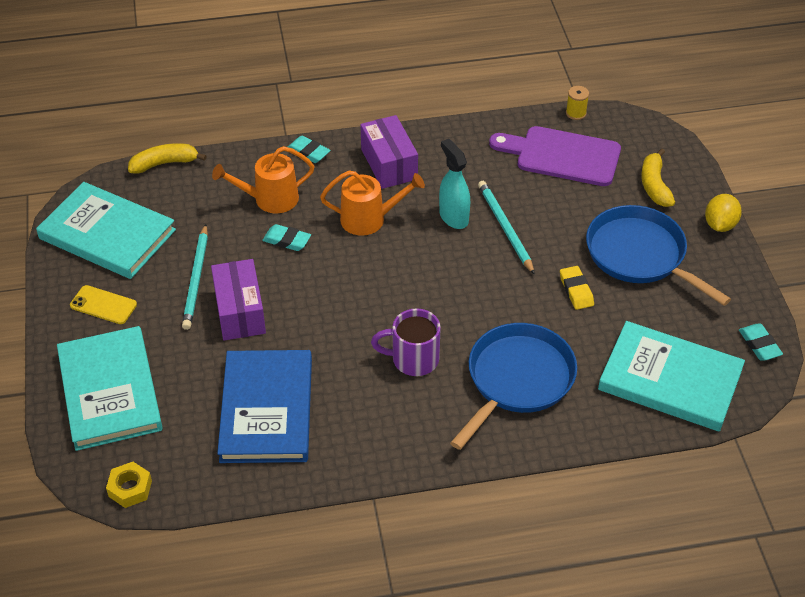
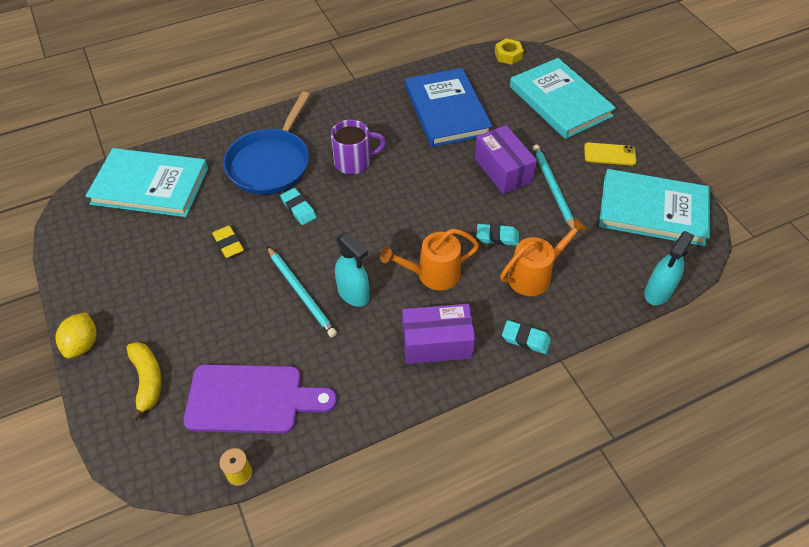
camera: 165 degrees right, 5 degrees up
yellow banana [128,143,206,174] -> turquoise spray bottle [644,231,695,305]
purple box [360,115,418,189] -> purple box turned 60 degrees counterclockwise [402,304,476,364]
blue pan [586,205,731,306] -> none
turquoise eraser [739,323,783,361] -> turquoise eraser moved to [280,188,317,225]

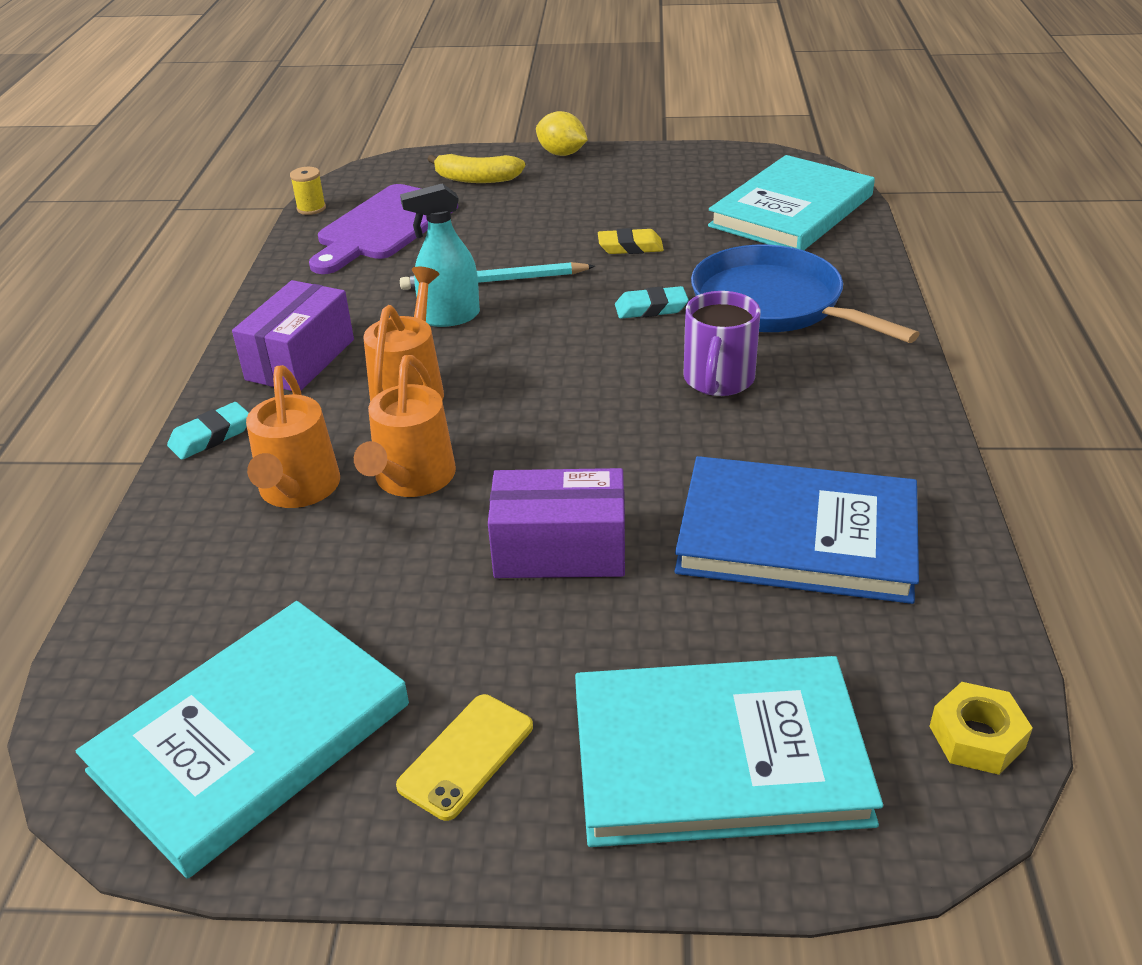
camera: 120 degrees right, 15 degrees down
turquoise eraser [477,224,519,246] -> orange watering can [354,355,456,497]
turquoise pencil [533,145,574,229] -> none
turquoise spray bottle [644,231,695,305] -> none

